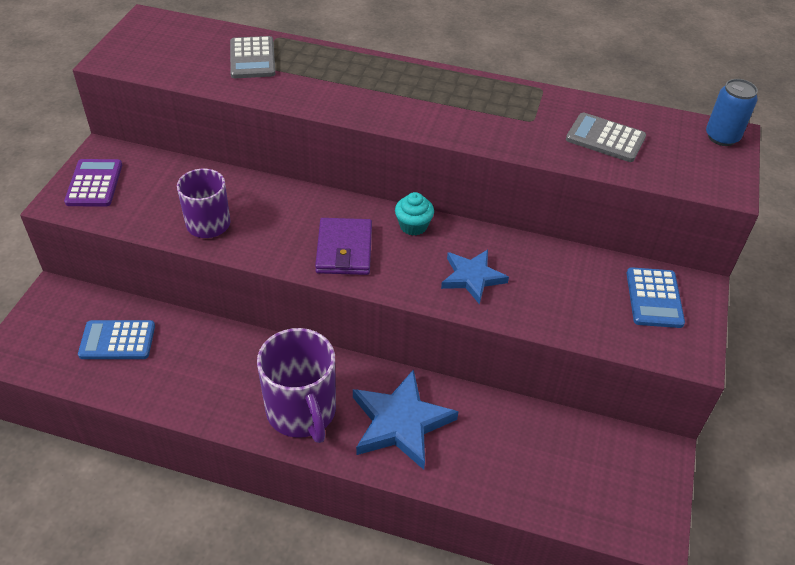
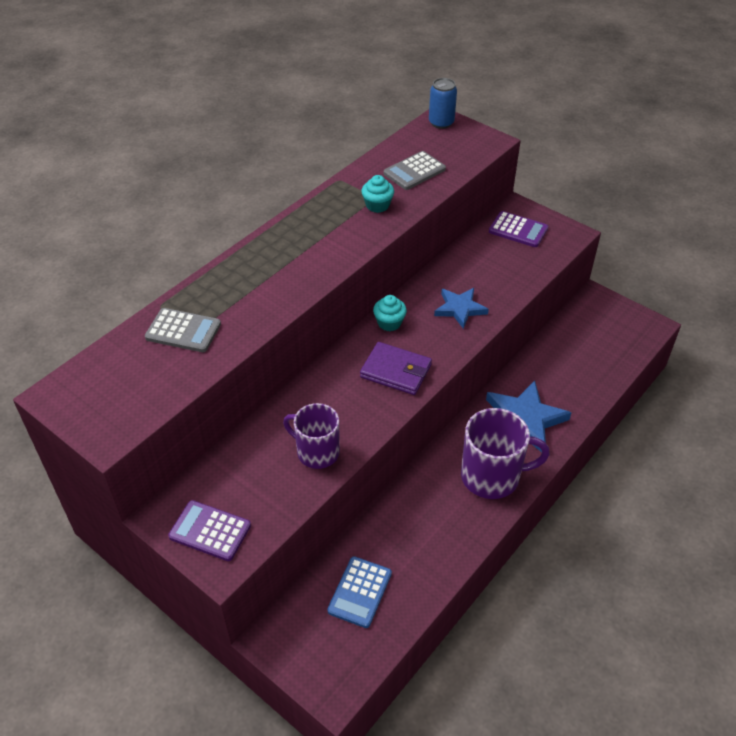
camera: 65 degrees left, 0 degrees up
blue calculator [627,267,685,328] -> purple calculator [489,211,548,247]
none -> turquoise cupcake [361,175,394,213]

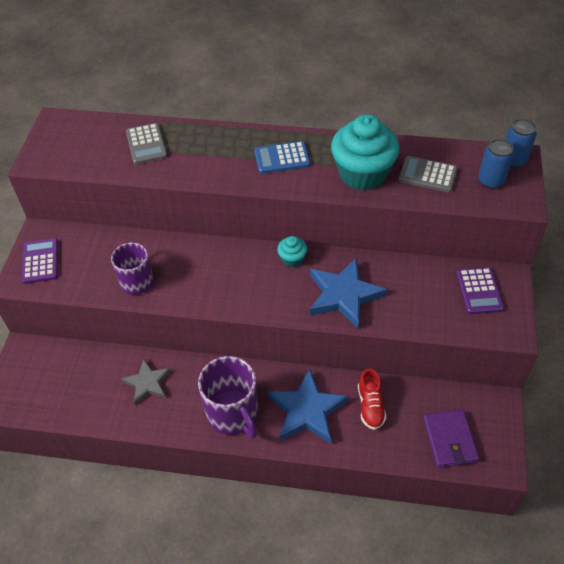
camera: 60 degrees right, 5 degrees up
blue calculator [327,556,392,628] -> blue calculator moved to [254,141,310,174]
purple wallet [360,342,432,395] -> purple wallet moved to [423,409,479,468]
turquoise cupcake [361,175,394,213] -> turquoise cupcake [331,114,400,191], size x2.17
blue star [434,288,489,329] -> blue star [310,258,387,328], size x1.58
none -> grey star [121,359,171,405]
none -> red shoe [358,369,387,430]
none -> blue can [478,139,514,189]

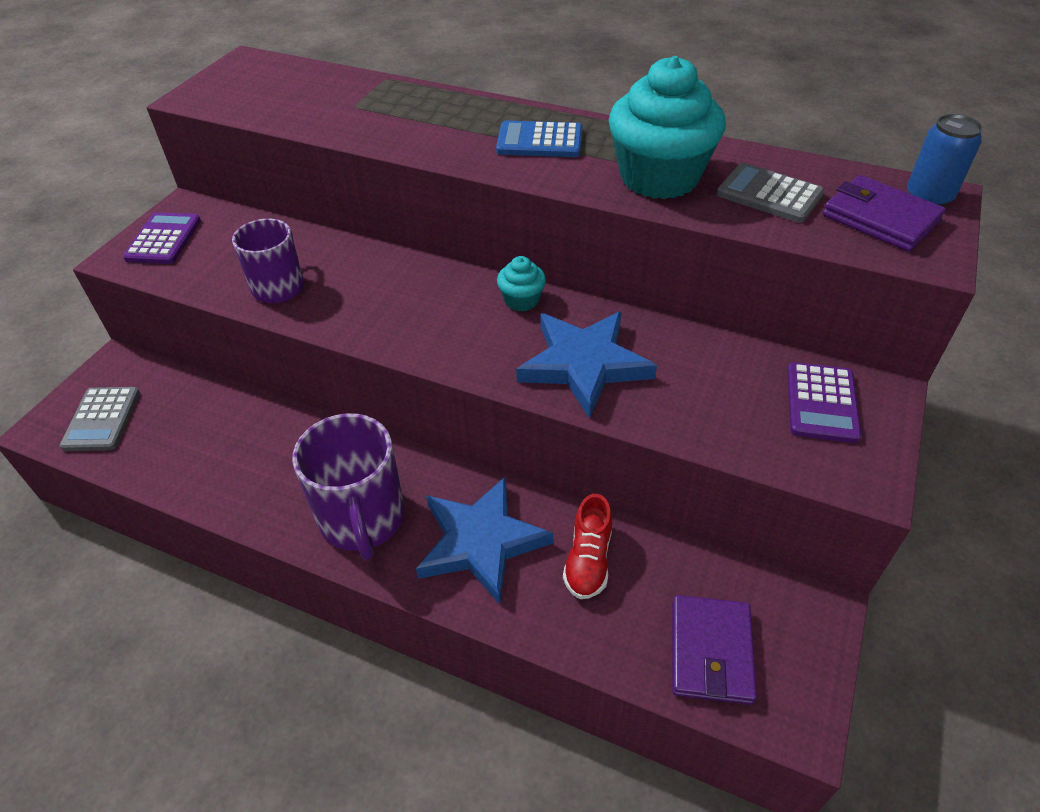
camera: 15 degrees right, 5 degrees down
grey star [121,359,171,405] -> none
grey calculator [126,123,168,164] -> grey calculator moved to [59,387,140,451]
blue can [478,139,514,189] -> purple wallet [823,175,946,252]

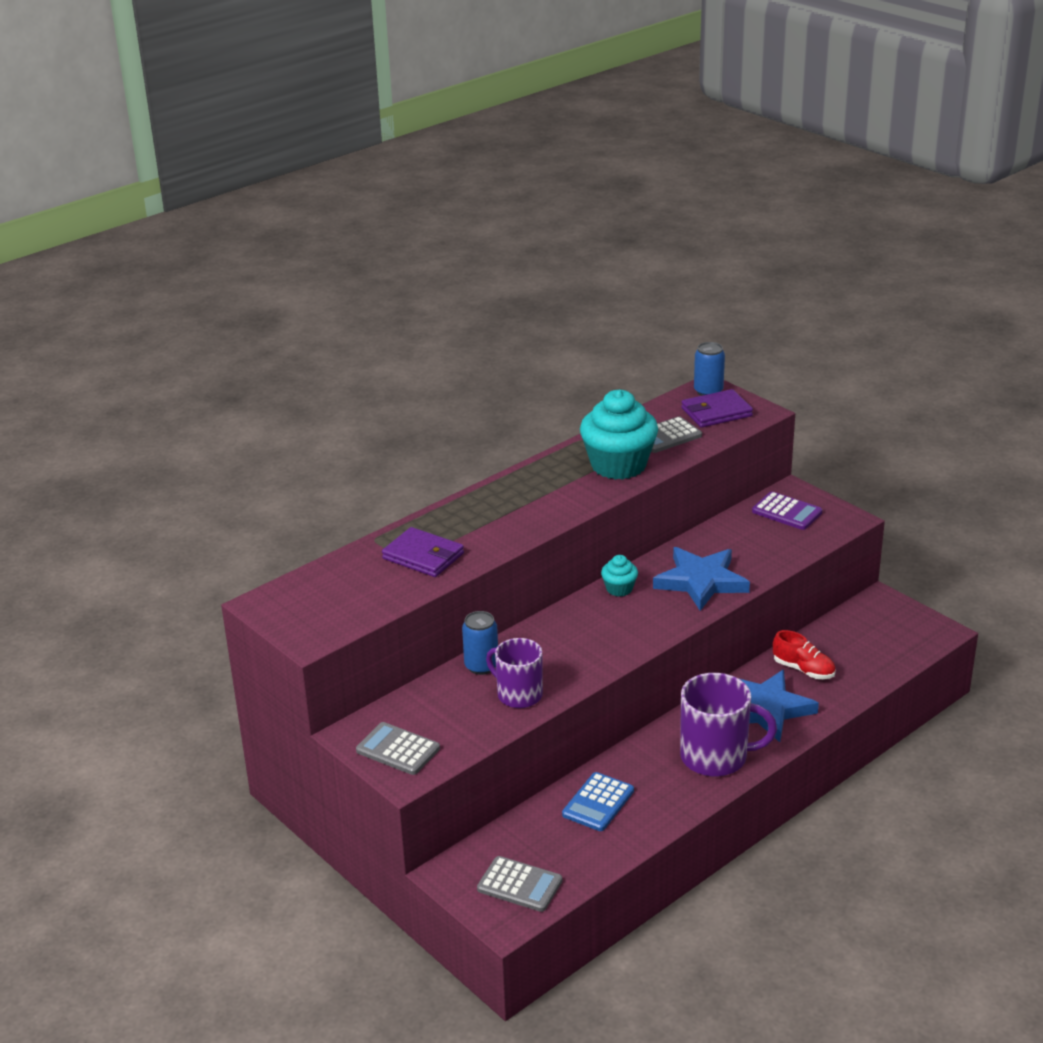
camera: 65 degrees left, 15 degrees down
purple calculator [123,212,201,264] -> grey calculator [356,722,440,775]
blue calculator [496,121,582,157] -> blue calculator moved to [562,772,634,831]
purple wallet [672,595,757,705] -> purple wallet moved to [382,527,464,577]
none -> blue can [462,611,498,675]

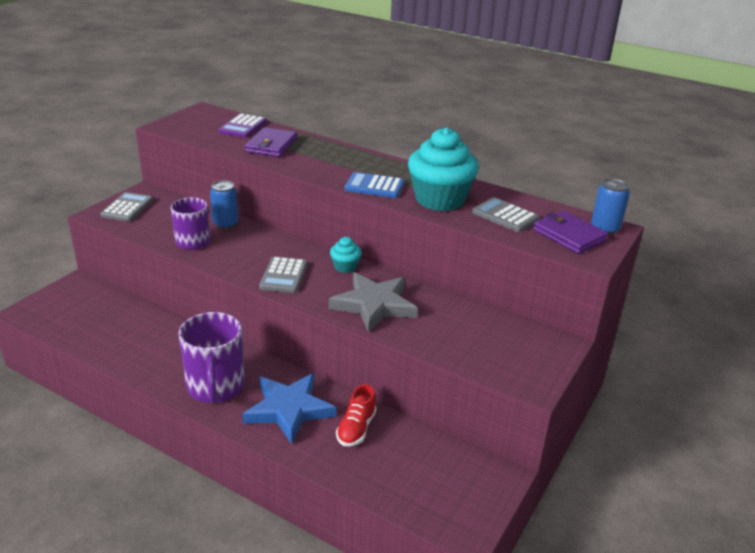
camera: 70 degrees right, 0 degrees up
grey calculator [477,856,562,912] -> grey calculator moved to [259,256,307,293]
blue calculator [562,772,634,831] -> blue calculator moved to [345,172,404,198]
blue star [653,547,750,611] -> grey star [329,272,418,333]
purple calculator [752,491,822,530] -> purple calculator moved to [219,114,267,138]

